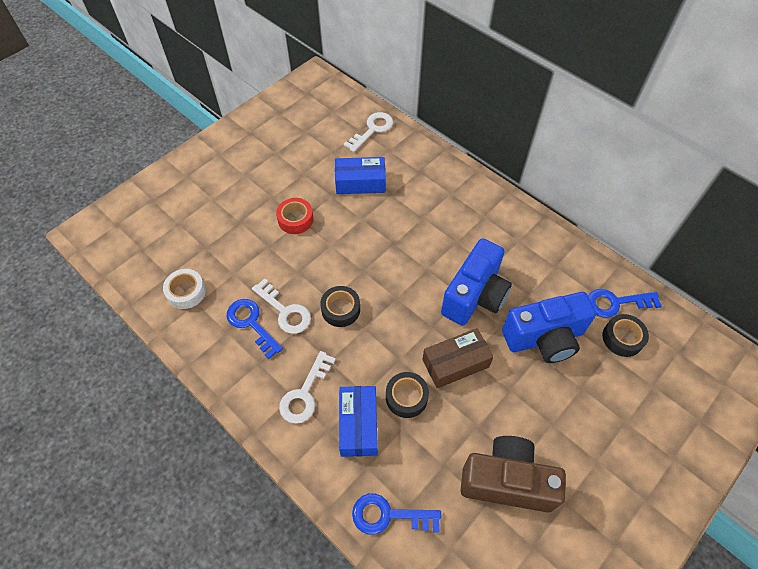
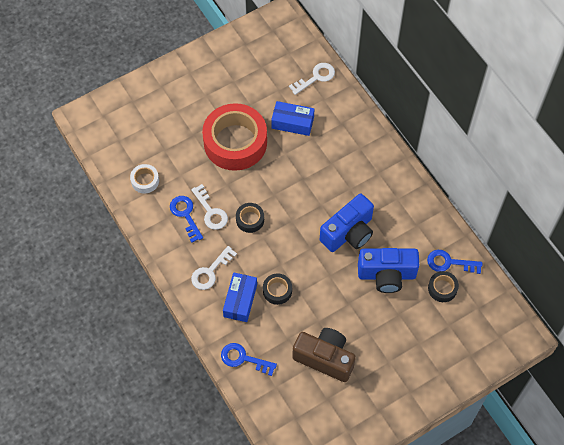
camera: 15 degrees right, 5 degrees up
red tape [276,198,314,234] -> red tape [202,103,267,171], size x2.32
brown box [422,328,493,388] -> none

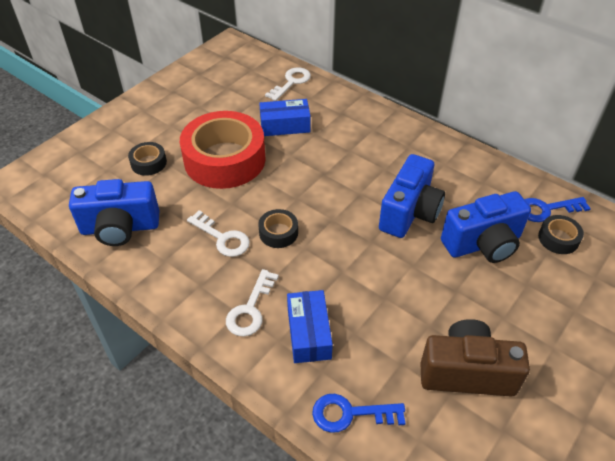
camera: 20 degrees left, 15 degrees down
white tape [130,164,159,193] -> blue camera [69,179,159,246]
blue key [170,196,203,243] -> none
black tape [263,273,292,305] -> black tape moved to [128,142,167,176]

